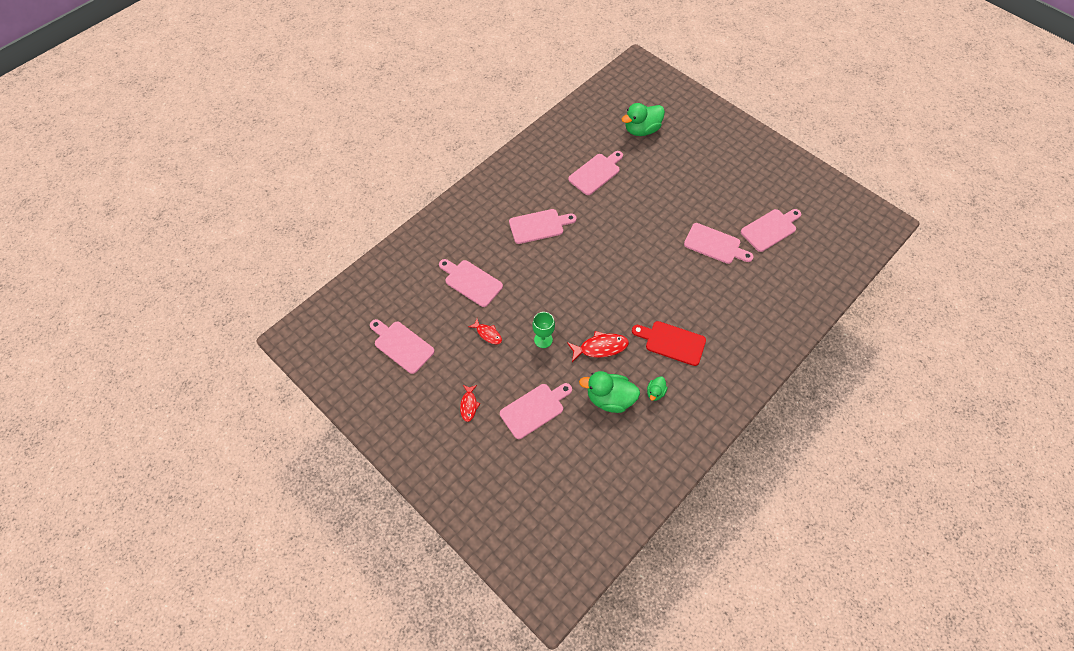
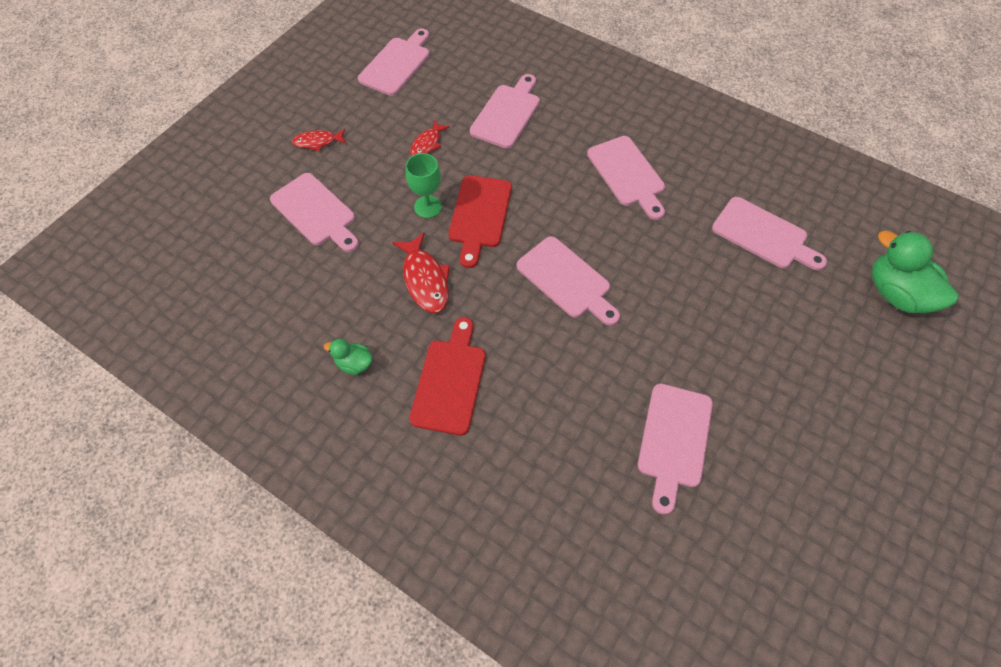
camera: 80 degrees right, 0 degrees up
green duck [579,371,640,413] -> none
pink cutting board [741,209,801,252] -> pink cutting board moved to [517,236,620,326]
none -> red cutting board [448,175,512,268]

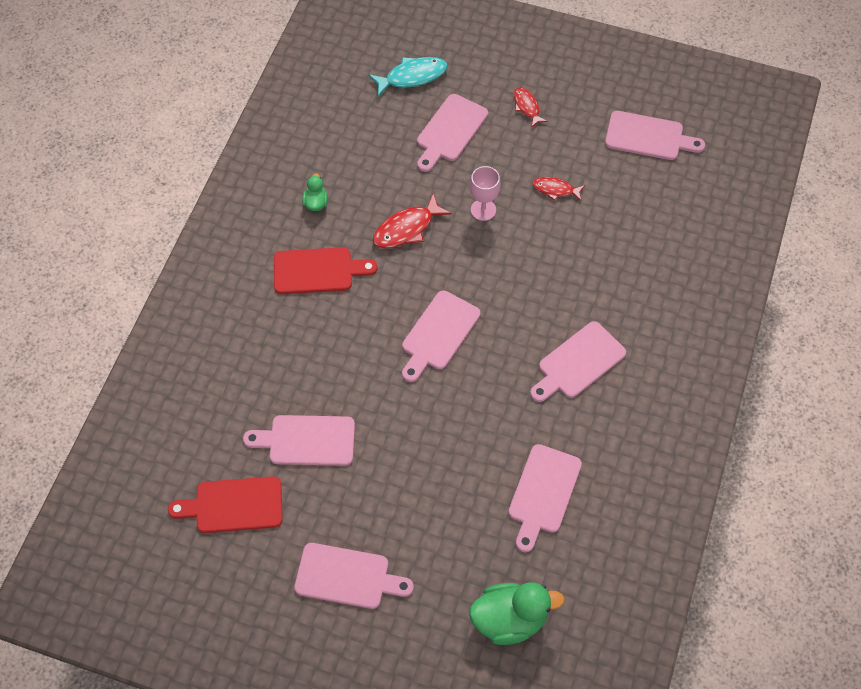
camera: 75 degrees right, 0 degrees up
green goblet [405,153,442,218] -> pink goblet [470,166,501,221]
red cutting board [448,175,512,268] -> red cutting board moved to [168,476,283,533]
pink cutting board [470,74,540,149] -> pink cutting board moved to [294,543,413,609]
green duck [872,231,959,313] -> green duck turned 45 degrees clockwise [469,582,565,645]
none -> turquoise fish [368,57,447,97]

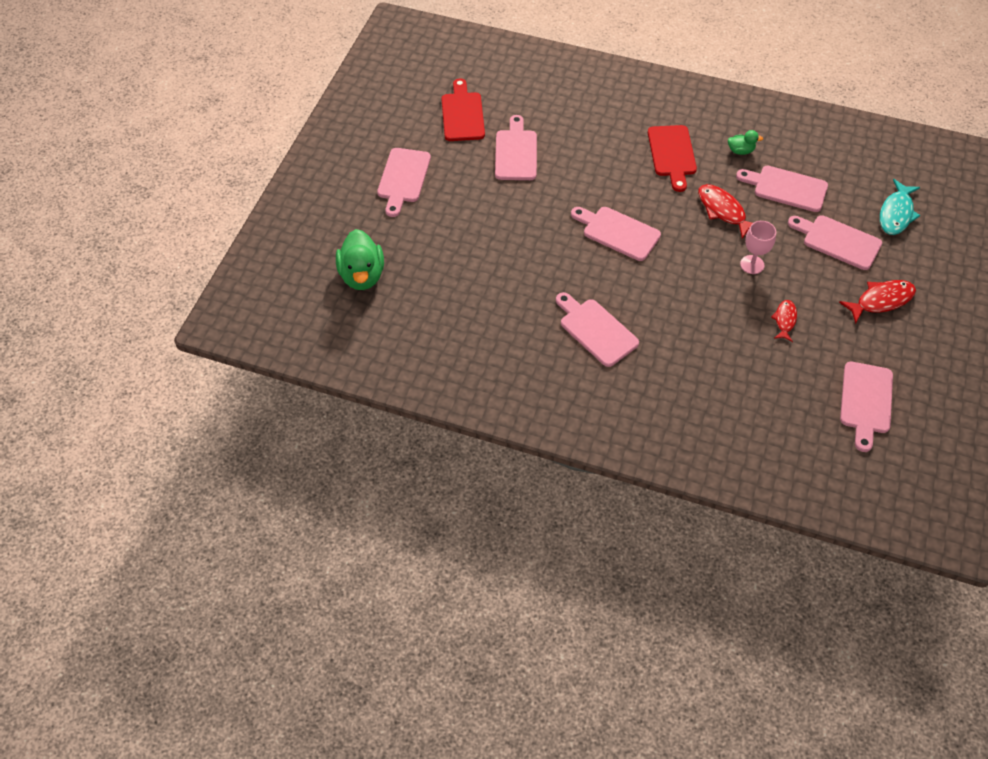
camera: 90 degrees right, 5 degrees down
turquoise fish [368,57,447,97] -> turquoise fish turned 45 degrees clockwise [880,179,921,235]
pink cutting board [509,444,582,552] -> pink cutting board moved to [736,166,828,212]
red fish [514,87,548,128] -> red fish [839,280,916,324], size x1.60

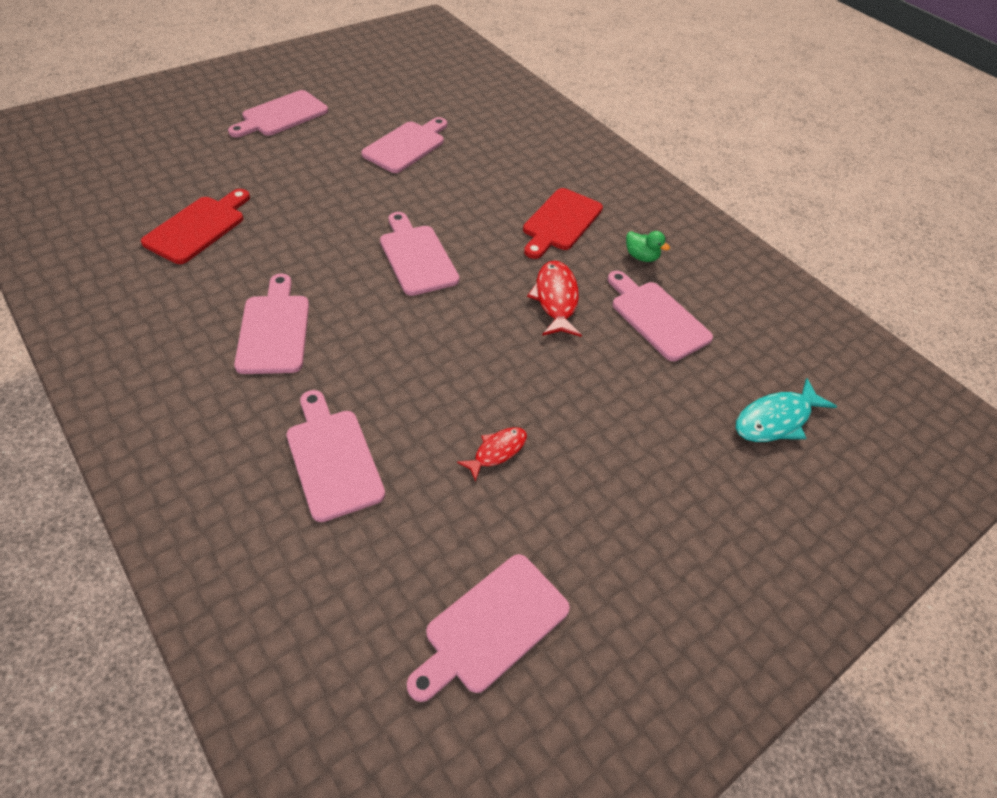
camera: 30 degrees right, 5 degrees down
green duck [336,229,384,290] -> none
red cutting board [441,78,485,141] -> red cutting board moved to [141,189,250,264]
pink goblet [740,221,776,274] -> none
pink cutting board [788,215,882,270] -> pink cutting board moved to [286,390,385,522]
red fish [839,280,916,324] -> none

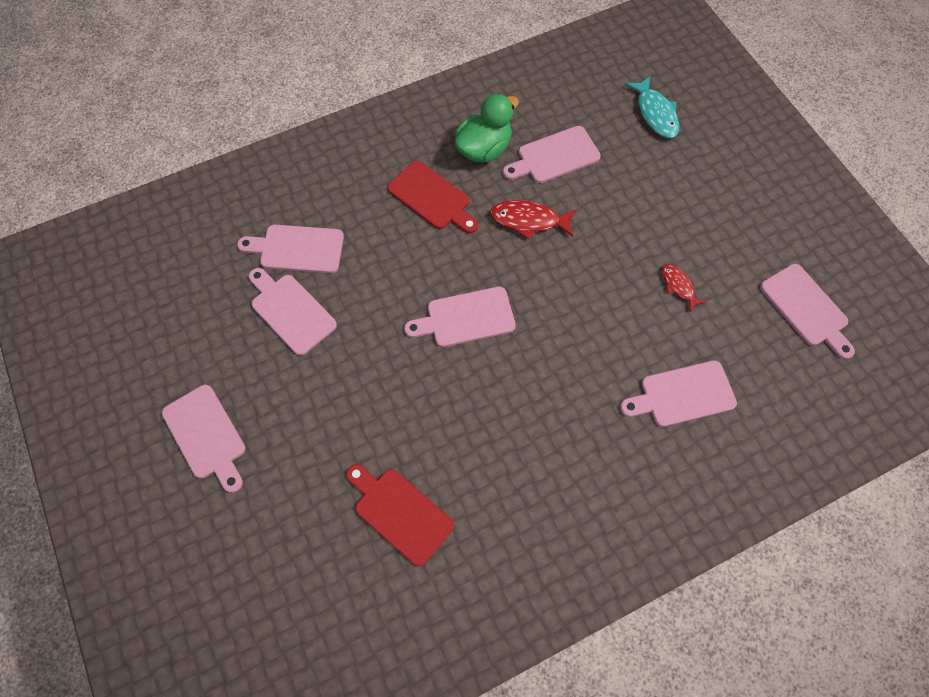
camera: 75 degrees left, 15 degrees up
pink cutting board [234,274,309,374] -> pink cutting board moved to [237,225,344,273]
green duck [626,231,670,262] -> green duck [454,94,519,163], size x2.00

